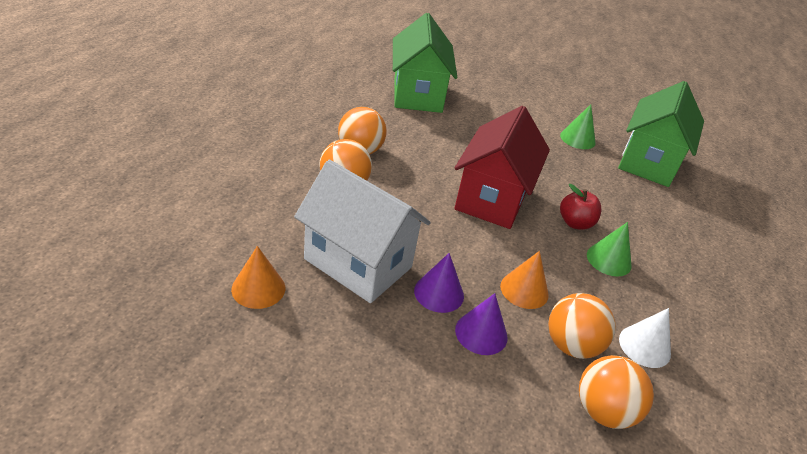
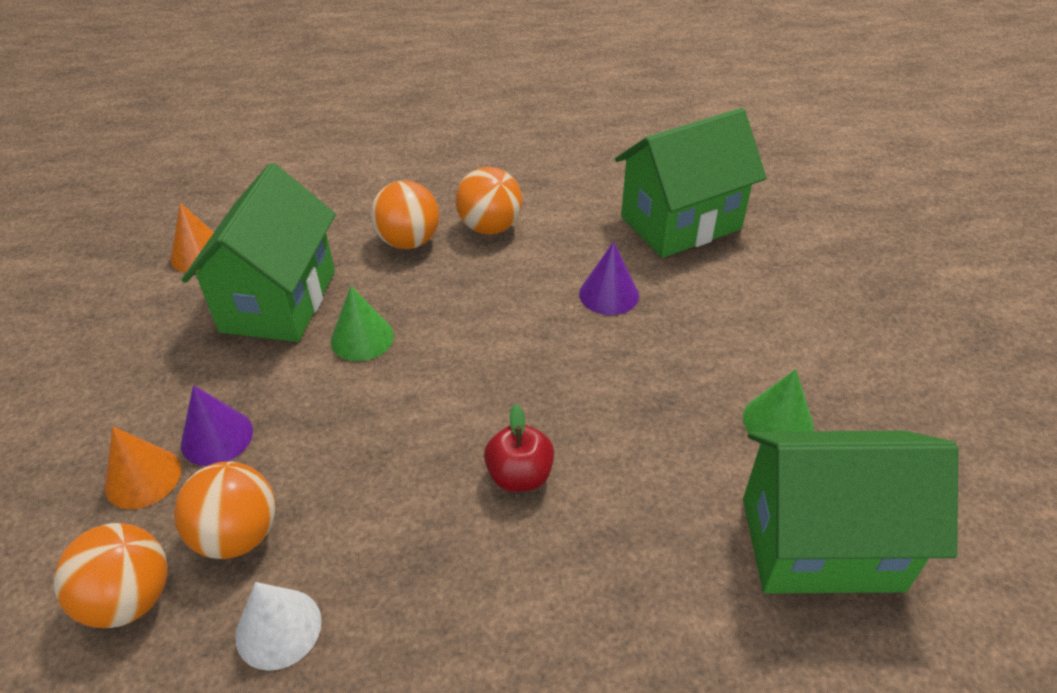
camera: 70 degrees right, 5 degrees up
white house [294,160,431,303] -> green house [182,163,336,342]
purple cone [414,253,464,313] -> purple cone moved to [579,242,639,315]
red house [454,106,550,229] -> none
orange cone [500,251,549,309] -> orange cone moved to [105,427,181,509]
green cone [587,222,632,277] -> green cone moved to [331,286,394,361]

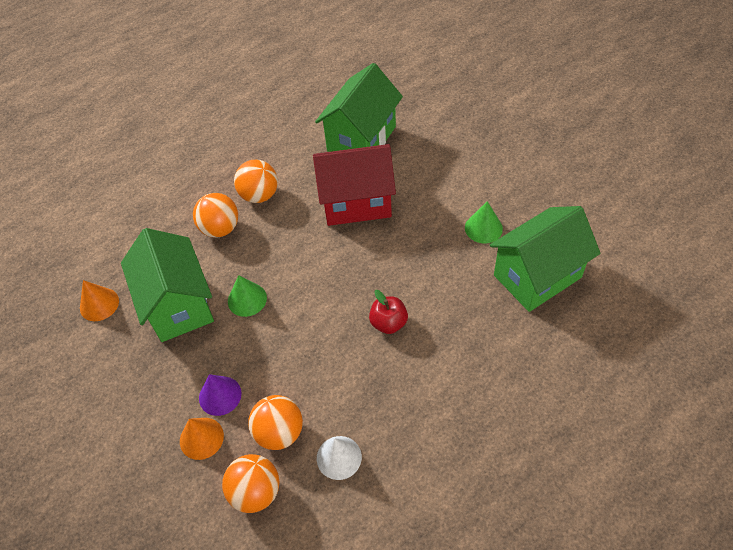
camera: 30 degrees left, 10 degrees up
purple cone [579,242,639,315] -> red house [313,144,396,226]

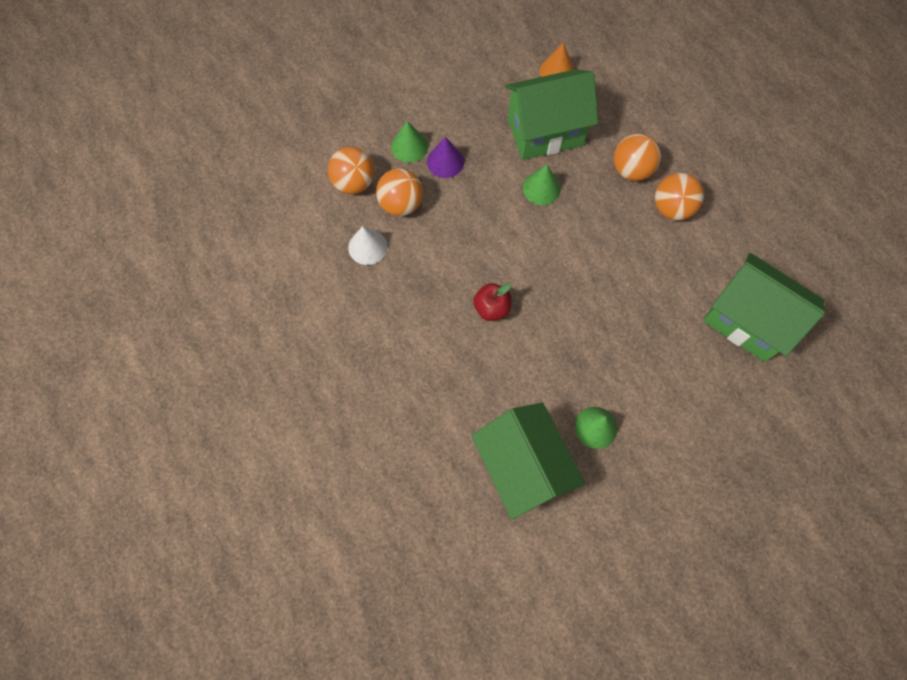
camera: 95 degrees right, 15 degrees up
orange cone [180,418,224,460] -> green cone [391,121,428,163]
red house [313,144,396,226] -> none

